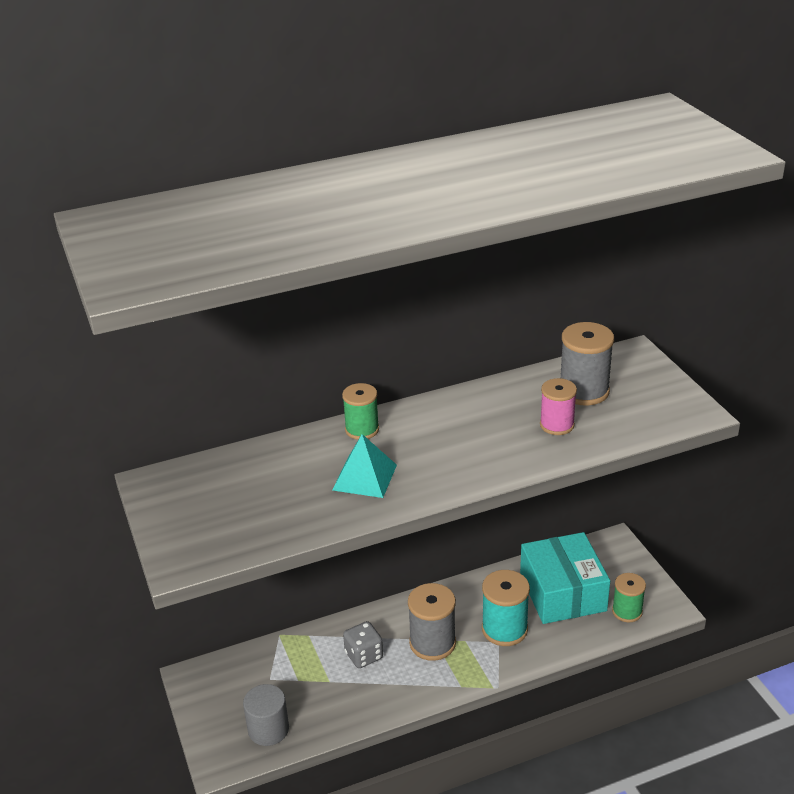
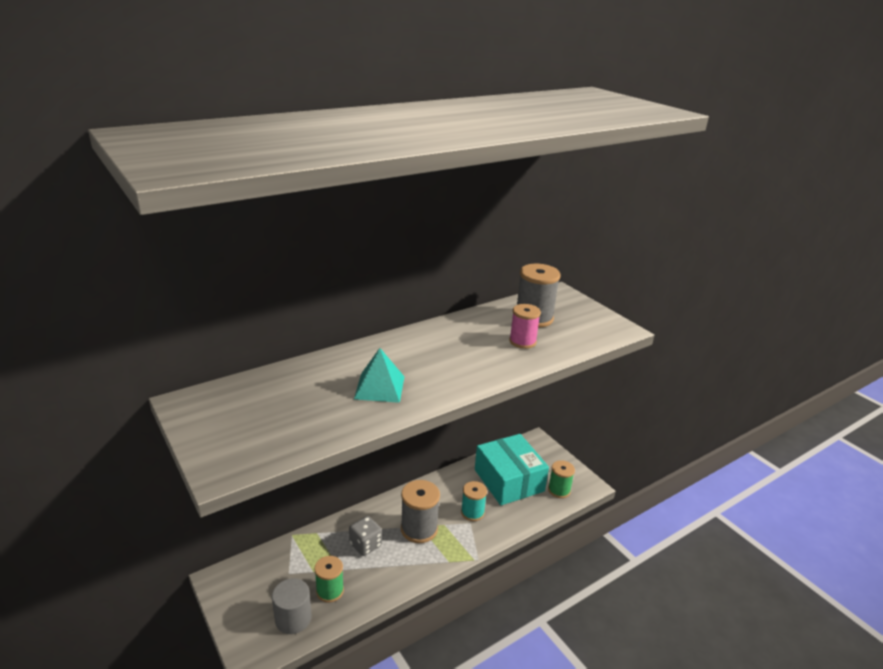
camera: 15 degrees left, 5 degrees down
green spool [342,383,379,440] -> green spool moved to [314,556,344,602]
turquoise spool [482,570,530,646] -> turquoise spool [461,481,487,521], size x0.66

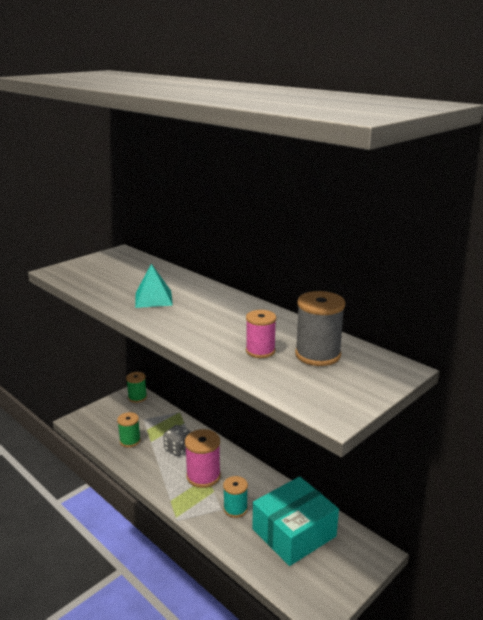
camera: 80 degrees right, 5 degrees down
grey cylinder [272,578,312,634] -> none
grey spool [401,480,440,543] -> pink spool [185,429,221,488]
green spool [548,460,575,498] -> green spool moved to [126,372,147,403]

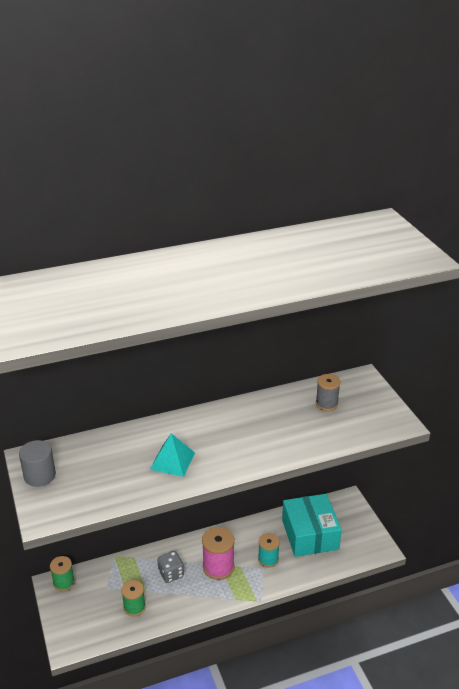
camera: 65 degrees left, 10 degrees up
pink spool [246,310,276,358] -> none
grey spool [295,291,345,366] -> grey spool [316,374,341,411], size x0.66
none -> grey cylinder [19,440,56,487]

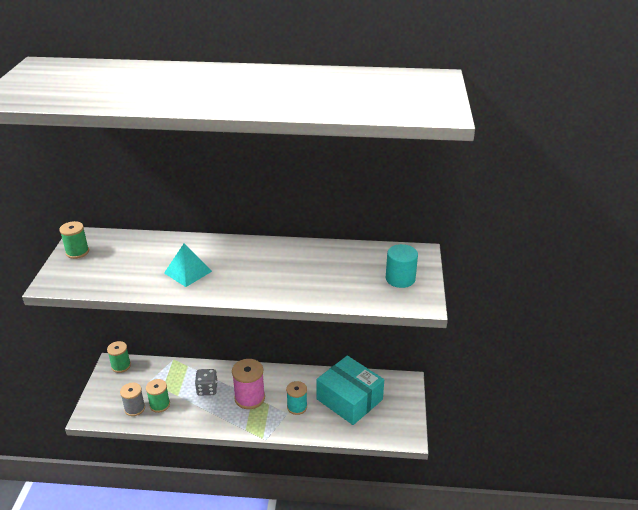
camera: 25 degrees right, 0 degrees up
grey cylinder [19,440,56,487] -> green spool [59,221,89,259]
turquoise box [282,494,342,557] -> turquoise box turned 60 degrees counterclockwise [316,356,384,425]
grey spool [316,374,341,411] -> grey spool moved to [120,382,145,416]
none -> turquoise cylinder [386,244,418,288]

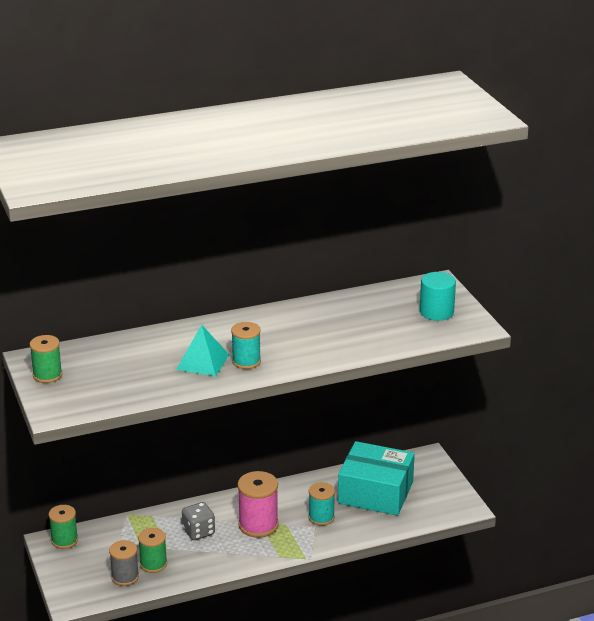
camera: 25 degrees left, 5 degrees down
none -> turquoise spool [231,322,261,369]

